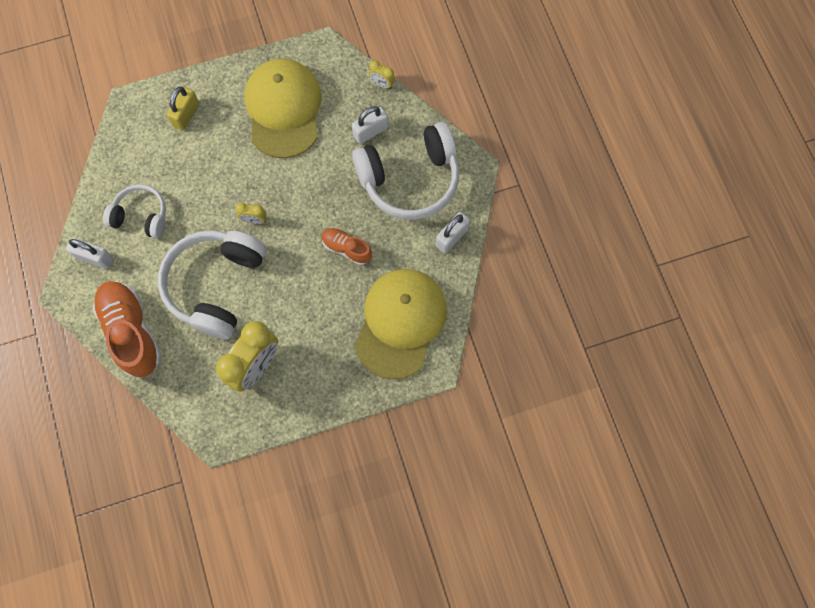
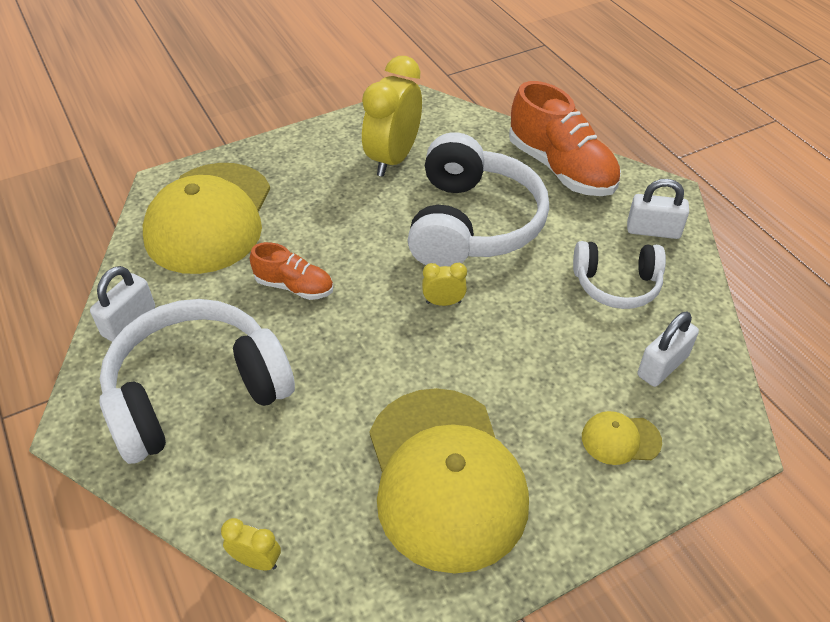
camera: 170 degrees right, 25 degrees down
yellow padlock [167,87,199,130] -> yellow cap [582,411,662,465]
white padlock [352,106,388,144] -> white padlock moved to [637,312,699,387]

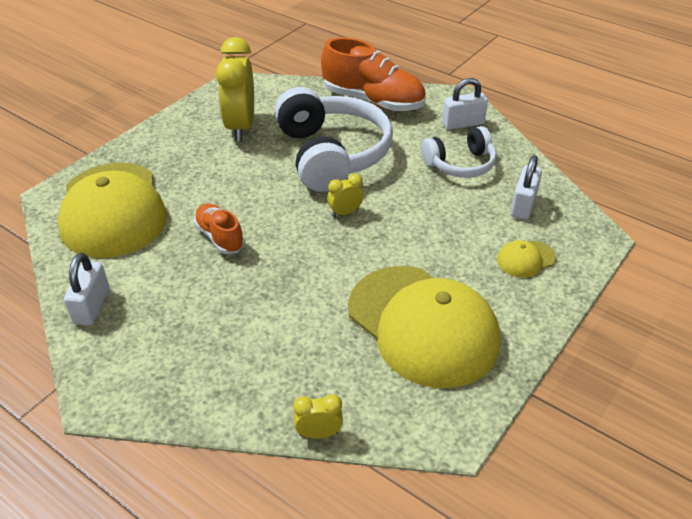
camera: 25 degrees left, 5 degrees down
white headphones [100,299,295,464] -> none
orange shoe [250,242,333,300] -> orange shoe turned 120 degrees counterclockwise [194,203,245,254]

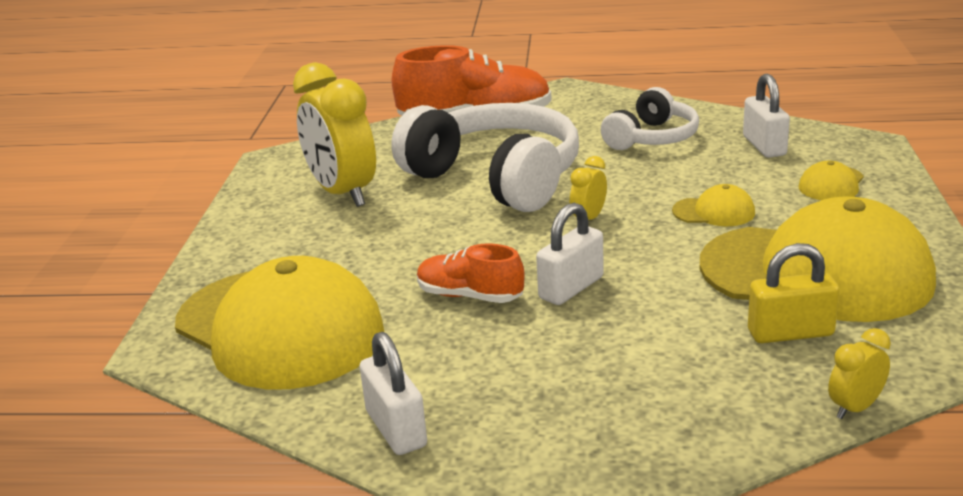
camera: 30 degrees left, 15 degrees down
white padlock [442,78,488,130] -> white padlock moved to [536,203,604,305]
none -> yellow cap [672,184,755,226]
none -> yellow padlock [748,243,839,343]

